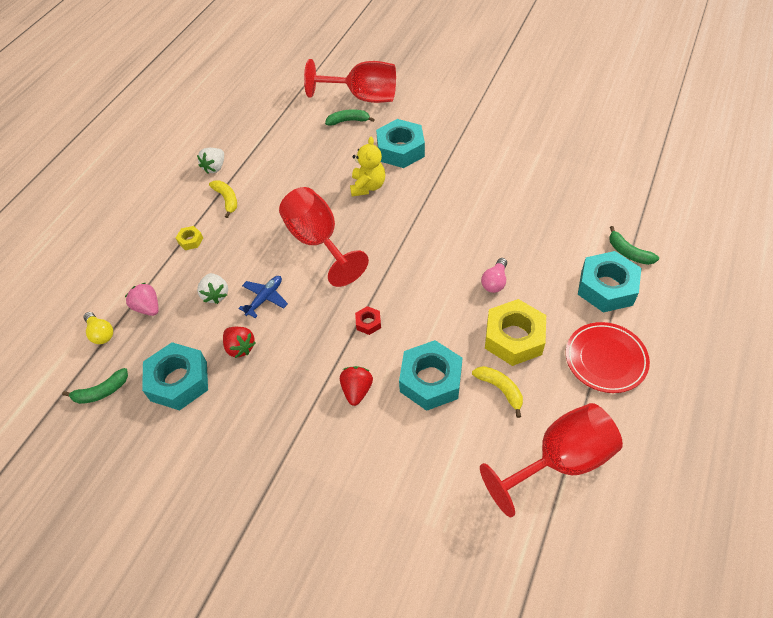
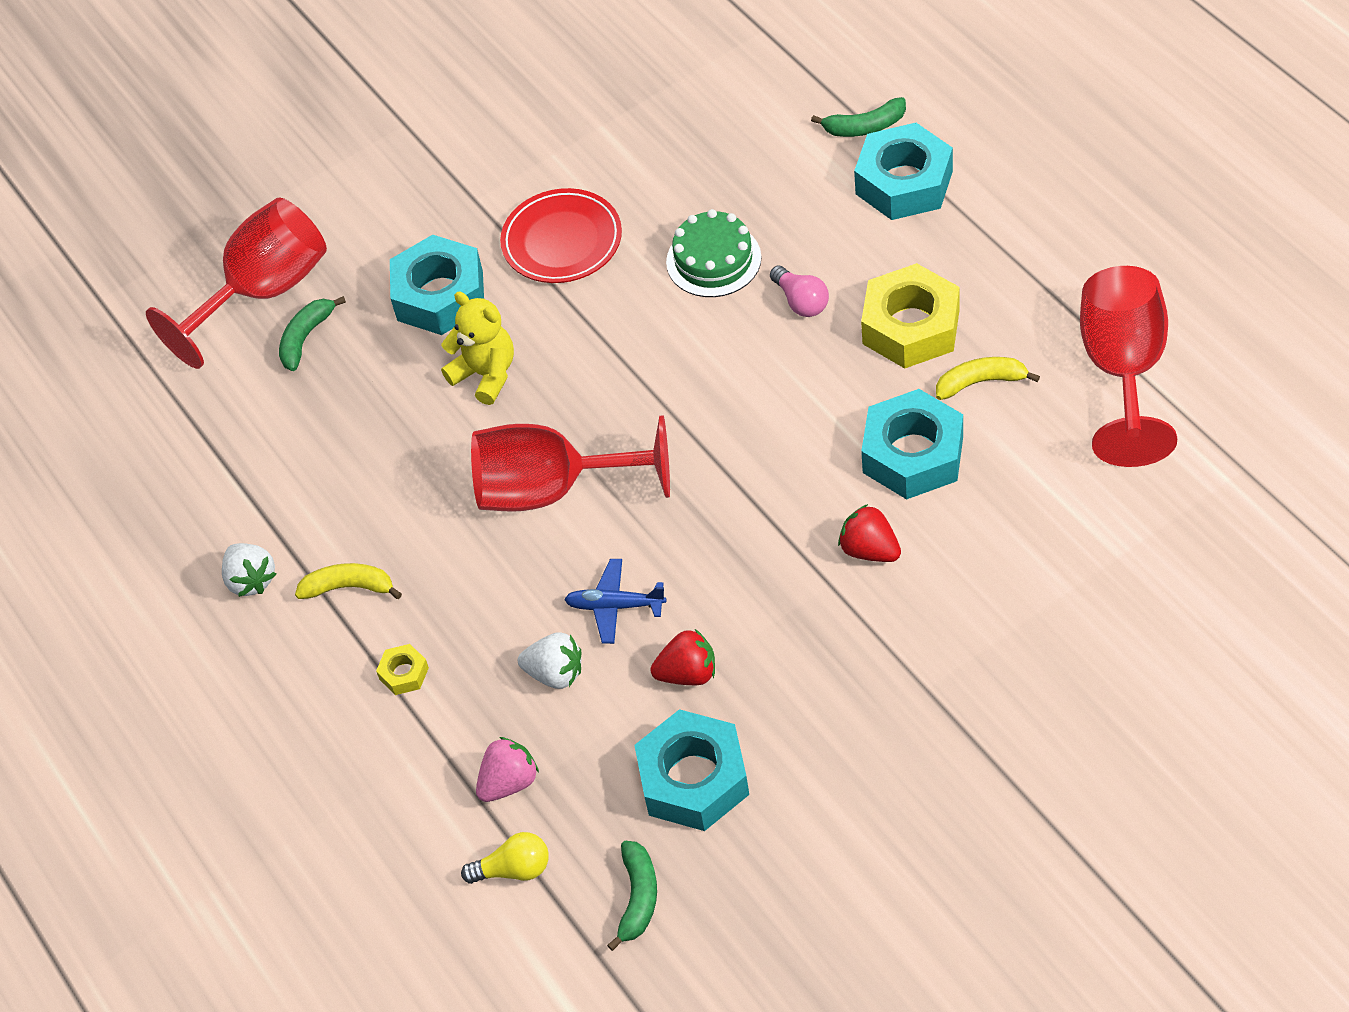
camera: 55 degrees left, 0 degrees up
pink strawberry [125,283,159,316] -> pink strawberry turned 150 degrees clockwise [476,737,539,802]
blue plane [238,276,288,318] -> blue plane turned 60 degrees counterclockwise [564,559,666,644]
red nut [355,306,381,335] -> none
red plate [566,322,650,393] -> red plate moved to [500,188,622,283]
none -> green cake [666,209,761,297]

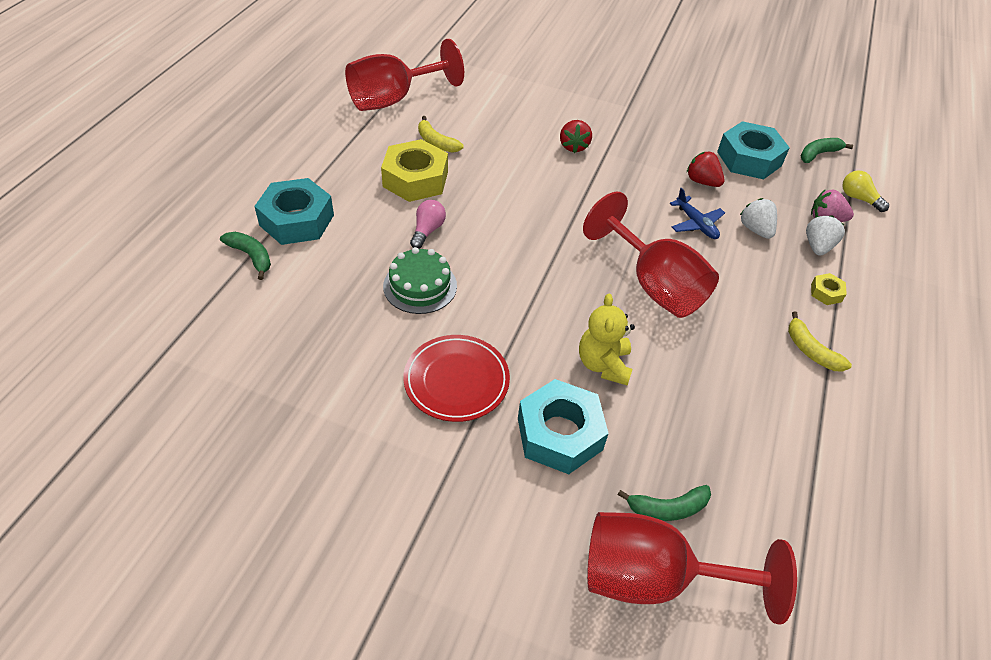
camera: 135 degrees left, 5 degrees down
white strawberry [222,543,276,597] -> white strawberry moved to [806,215,845,256]
turquoise nut [861,389,963,499] -> none

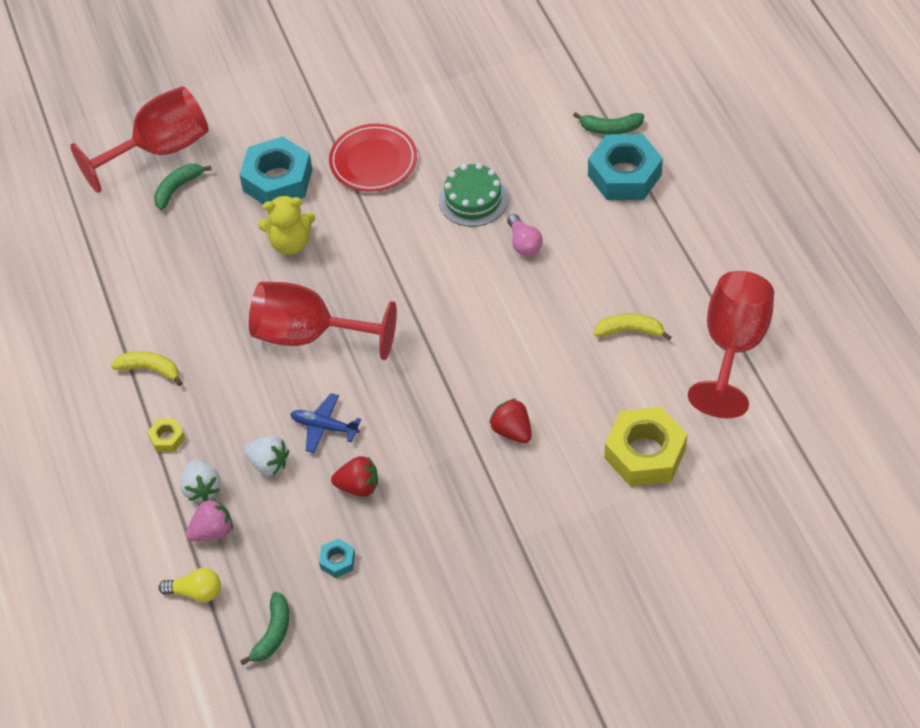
camera: 145 degrees right, 5 degrees up
yellow nut [381,139,448,202] -> yellow nut moved to [605,407,687,487]
yellow teddy bear [579,294,635,386] -> yellow teddy bear turned 120 degrees clockwise [258,195,315,255]
turquoise nut [717,121,790,179] -> turquoise nut [319,538,355,578], size x0.45

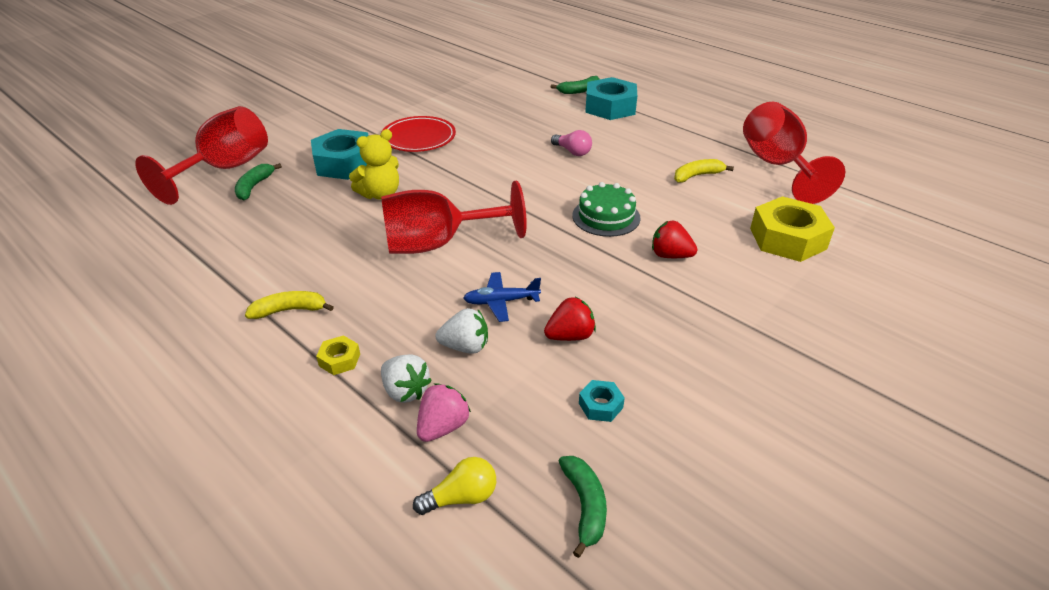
camera: 30 degrees left, 15 degrees down
green cake [439,163,508,227] -> green cake moved to [572,182,640,237]

